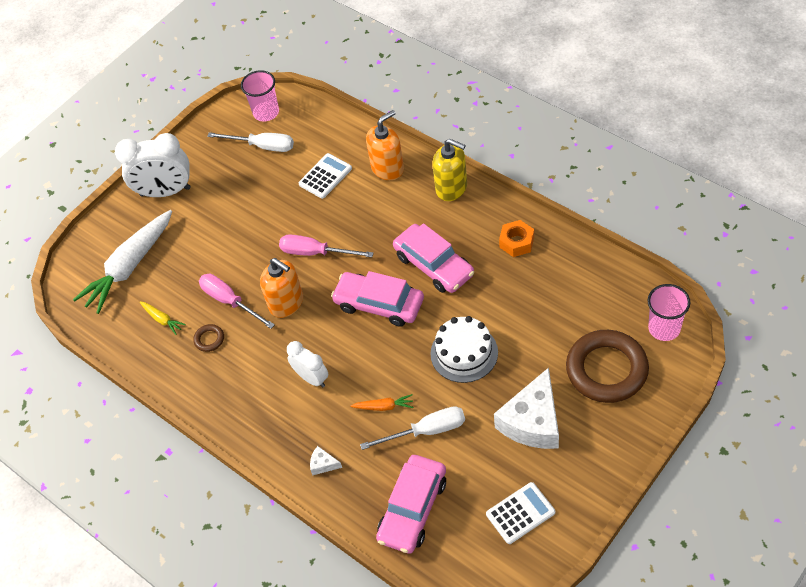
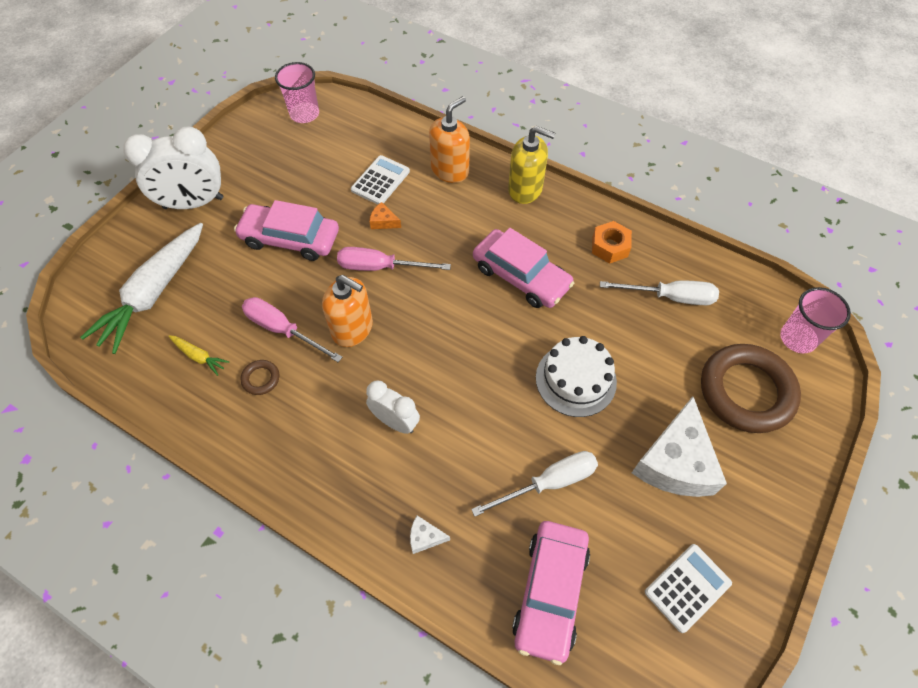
camera: 15 degrees left, 5 degrees up
white screwdriver [207,132,294,152] -> white screwdriver moved to [600,280,719,305]
pink car [331,271,424,327] -> pink car moved to [234,200,339,261]
orange carrot [351,394,413,411] -> none
none -> orange cheese [369,202,401,229]

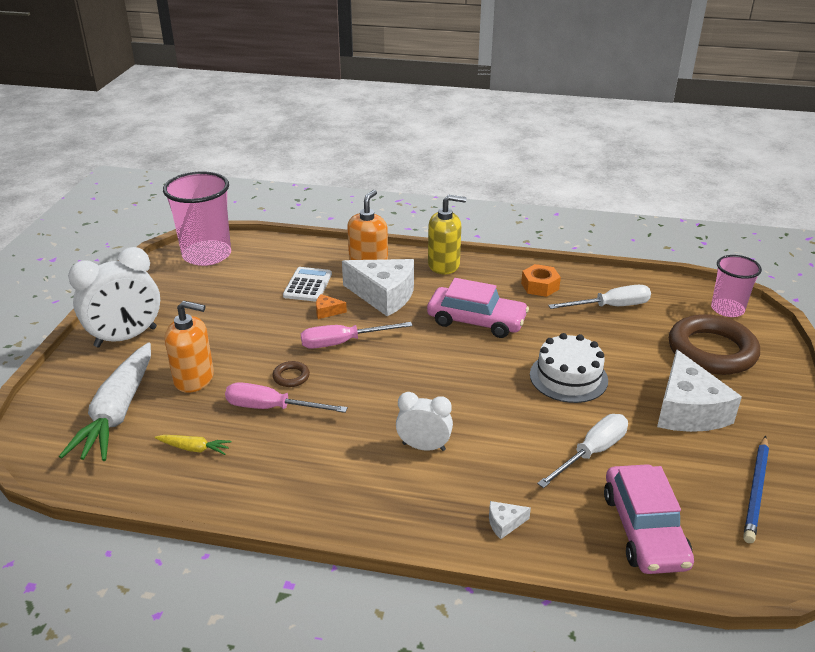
camera: 20 degrees left, 25 degrees down
pink car [234,200,339,261] -> none
brown ring [241,360,279,395] -> brown ring moved to [273,361,310,387]
pink cup [275,62,319,123] -> pink cup [163,171,231,266], size x1.64
orange soap dispenser [322,275,373,347] -> orange soap dispenser moved to [165,301,214,393]
white calculator [645,544,732,633] -> blue pencil [743,436,769,543]
none -> white cheese [342,259,414,316]

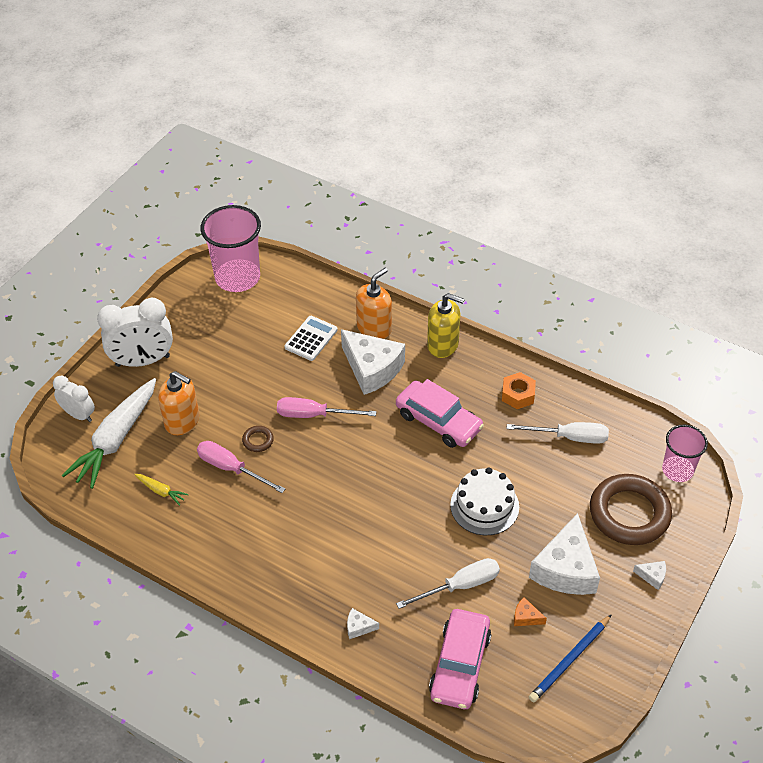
camera: 20 degrees right, 15 degrees up
orange cheese [316,294,347,319] -> orange cheese moved to [514,597,547,626]
white clock [396,392,453,451] -> white clock moved to [53,376,95,422]
none -> white cheese [633,561,666,590]

